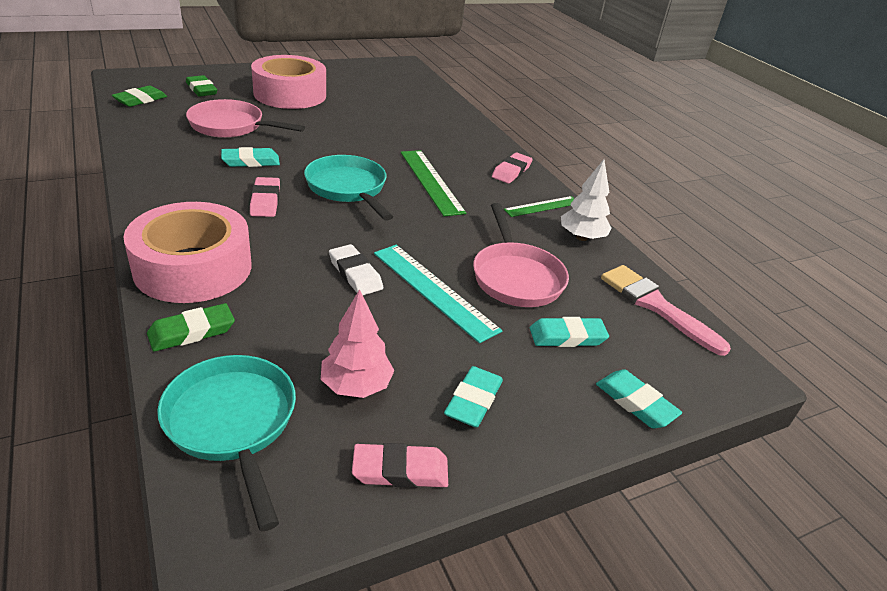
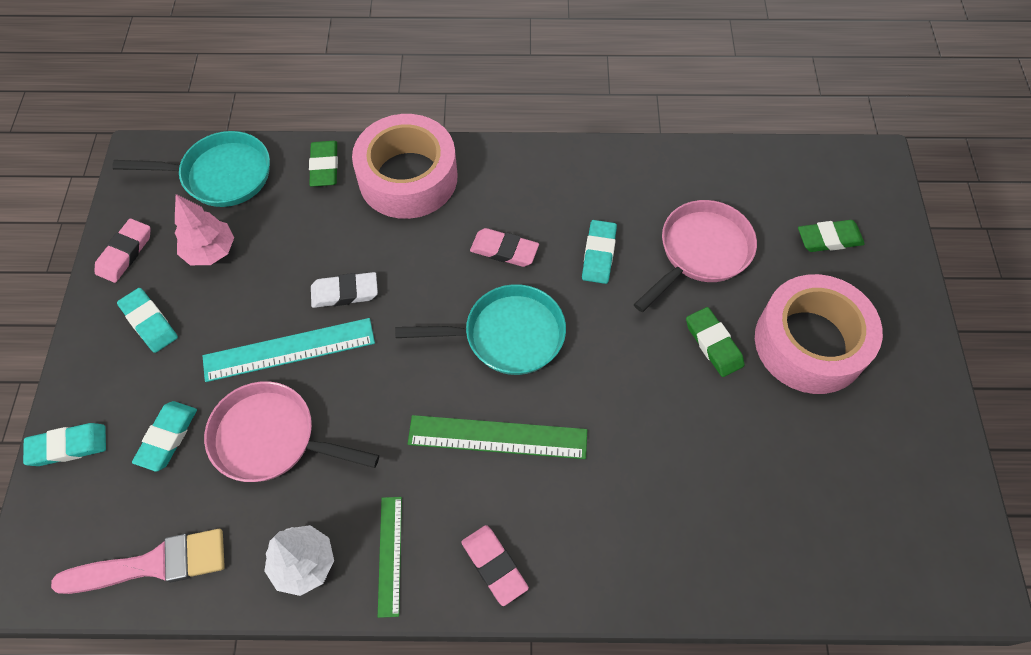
camera: 120 degrees right, 25 degrees up
green eraser [111,86,167,107] -> green eraser moved to [686,307,745,377]

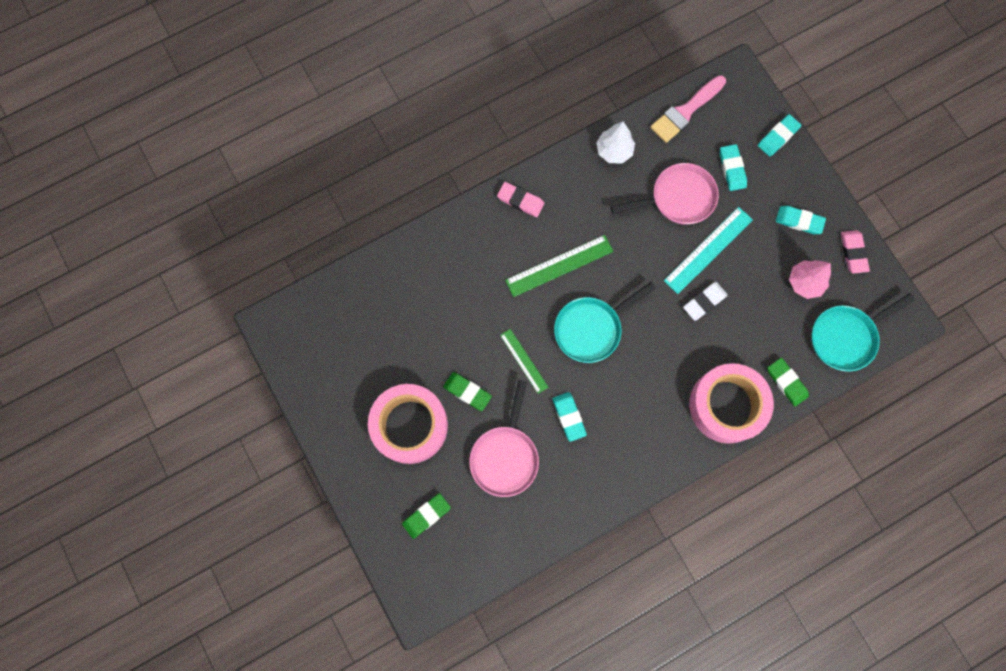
camera: 150 degrees right, 15 degrees up
green ruler [378,497,402,618] -> green ruler moved to [500,329,548,394]
pink eraser [470,228,539,267] -> none

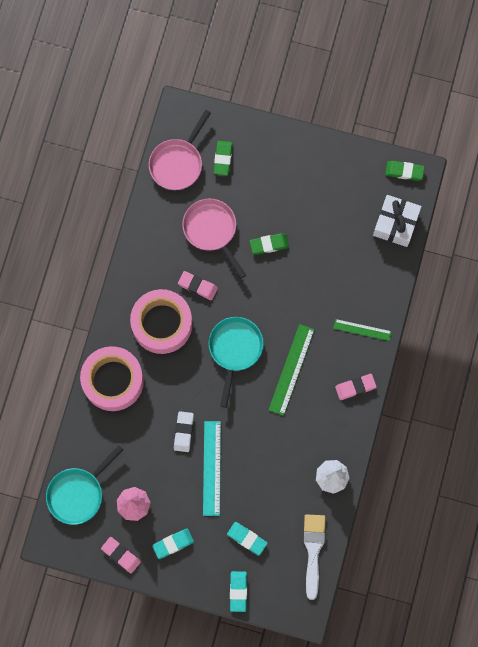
camera: 135 degrees right, 0 degrees up
pink tape [368,384,448,464] -> pink tape moved to [130,289,193,354]
green ruler [500,329,548,394] -> green ruler moved to [333,319,392,341]
turquoise eraser [552,392,587,442] -> pink eraser [178,271,218,300]
pink pan [611,163,719,224] -> pink pan moved to [149,110,211,190]
pink brush [650,75,726,143] -> white brush [303,514,325,600]
green eraser [768,358,809,407] -> green eraser moved to [385,161,425,181]
turquoise pan [812,293,915,372] -> turquoise pan turned 150 degrees counterclockwise [46,445,123,525]
none -> white gift [373,195,421,247]

